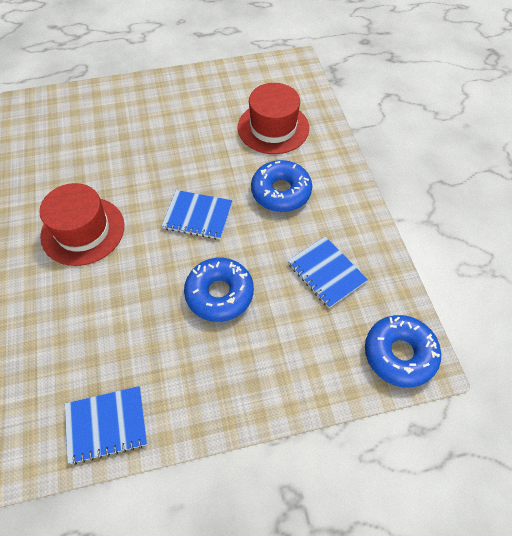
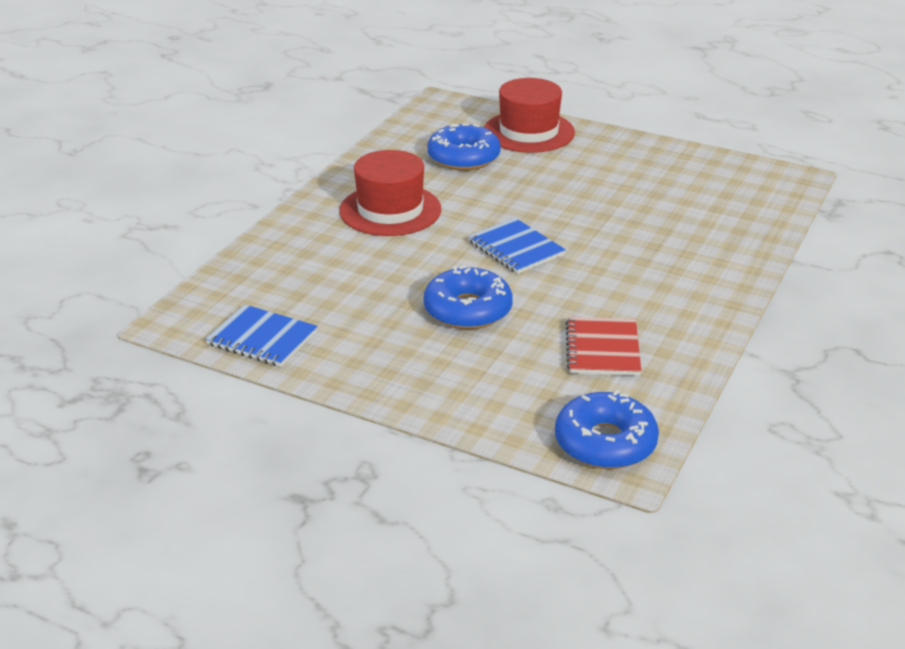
camera: 40 degrees right, 25 degrees down
red hat [238,83,309,154] -> red hat moved to [484,78,575,153]
blue donut [251,160,312,212] -> blue donut moved to [428,124,501,170]
blue notebook [288,236,368,308] -> red notebook [566,316,641,376]

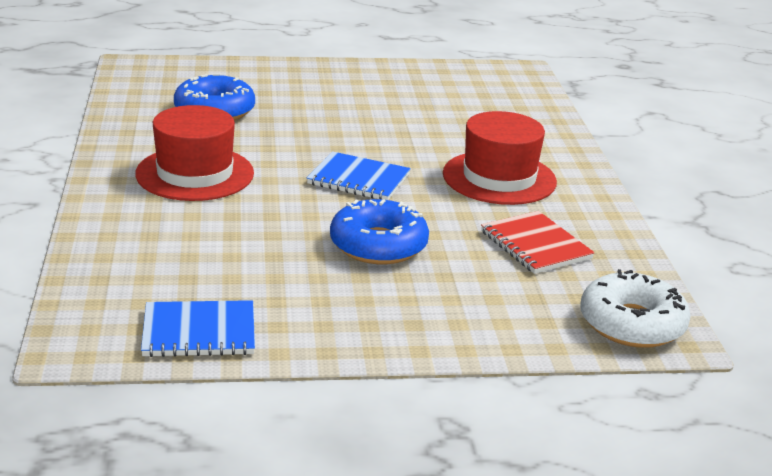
camera: 35 degrees left, 5 degrees down
red hat [484,78,575,153] -> red hat moved to [443,111,557,205]
blue donut [555,390,659,469] -> white donut [580,269,691,348]

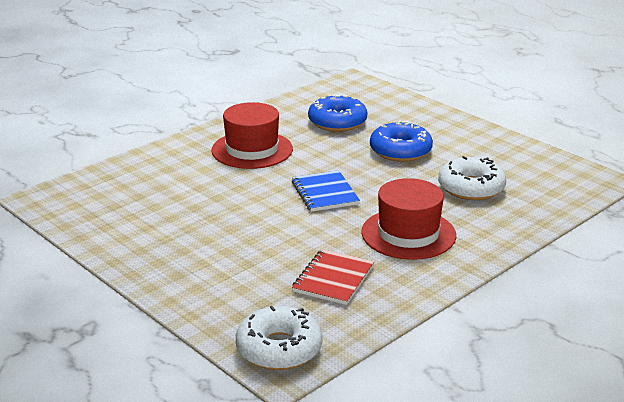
camera: 55 degrees right, 0 degrees up
blue notebook [141,300,255,357] -> none
blue donut [330,199,429,264] -> blue donut moved to [370,120,433,162]
none -> white donut [438,156,506,200]

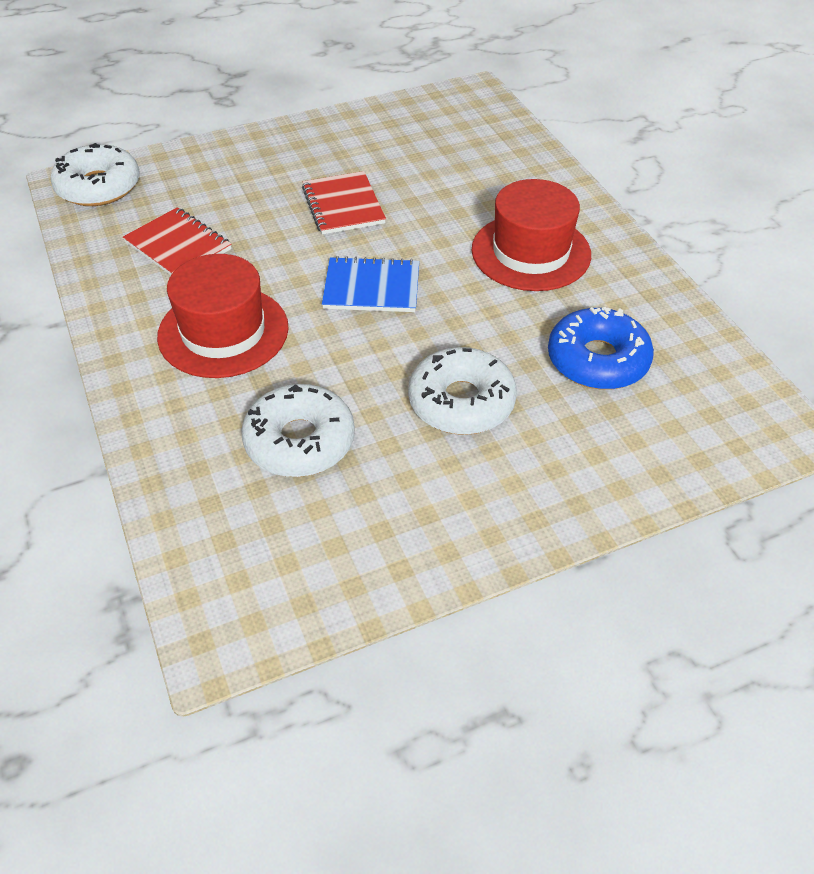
camera: 110 degrees right, 20 degrees up
blue donut [370,120,433,162] -> white donut [408,347,517,435]
none -> red notebook [302,171,386,235]

